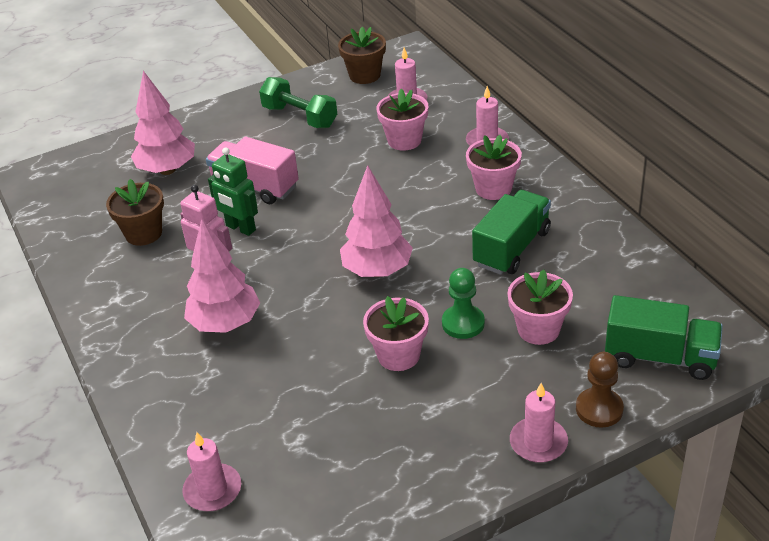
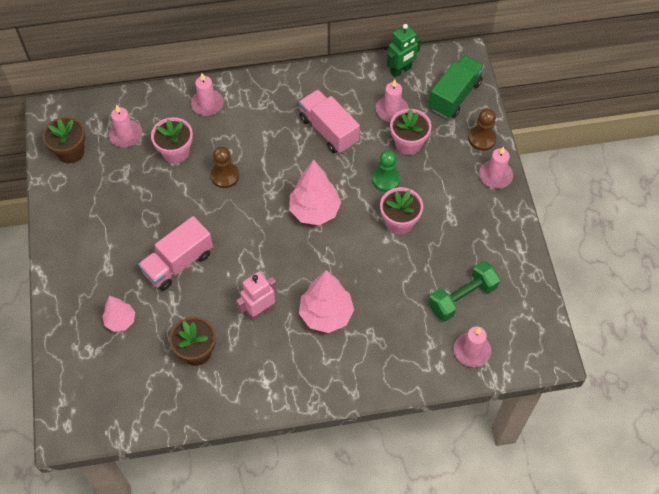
camera: 75 degrees left, 20 degrees up
pink tree [131,71,195,175] -> pink tree [102,296,135,332], size x0.60
green robot [208,147,258,236] -> green robot moved to [387,24,421,78]
green dumbbell [259,77,337,128] -> green dumbbell moved to [429,261,500,321]
pink flower pot [466,135,522,200] -> none
green truck [472,190,551,275] -> pink truck [299,90,360,153]
none -> brown pawn [211,147,239,188]
none -> pink candle [376,79,409,122]

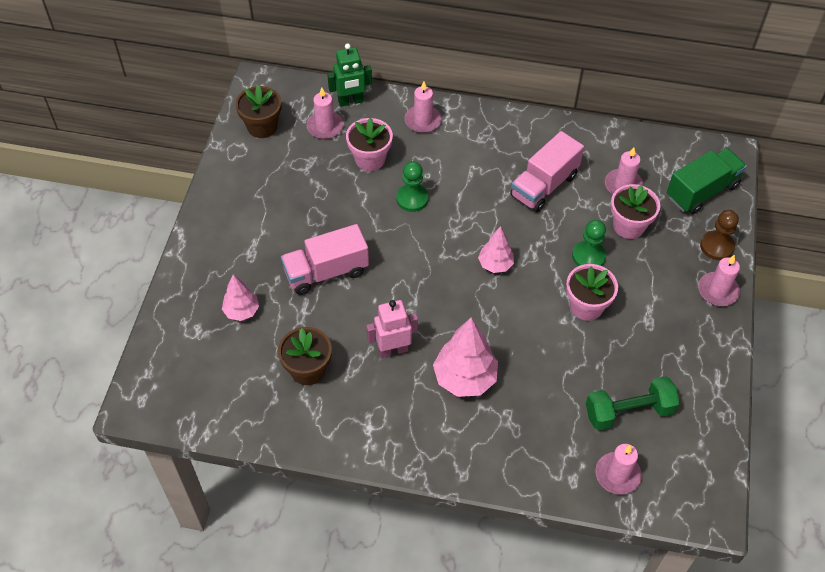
camera: 20 degrees right, 5 degrees down
brown pawn [211,147,239,188] -> green pawn [396,161,429,212]
pink tree [289,160,341,225] -> pink tree [478,226,514,273], size x0.60
pink truck [299,90,360,153] -> pink truck turned 120 degrees counterclockwise [510,131,584,212]
green robot [387,24,421,78] -> green robot moved to [327,43,372,107]

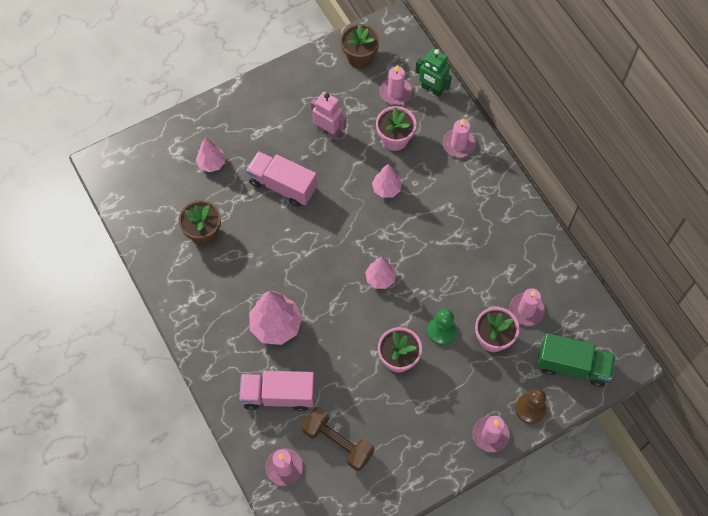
camera: 50 degrees right, 10 degrees up
pink robot [366,300,418,358] -> pink robot moved to [311,92,347,139]
green pawn [396,161,429,212] -> pink tree [372,164,402,198]
pink truck [510,131,584,212] -> pink truck moved to [239,371,315,411]
green dumbbell [586,376,680,430] -> brown dumbbell [302,407,374,471]

